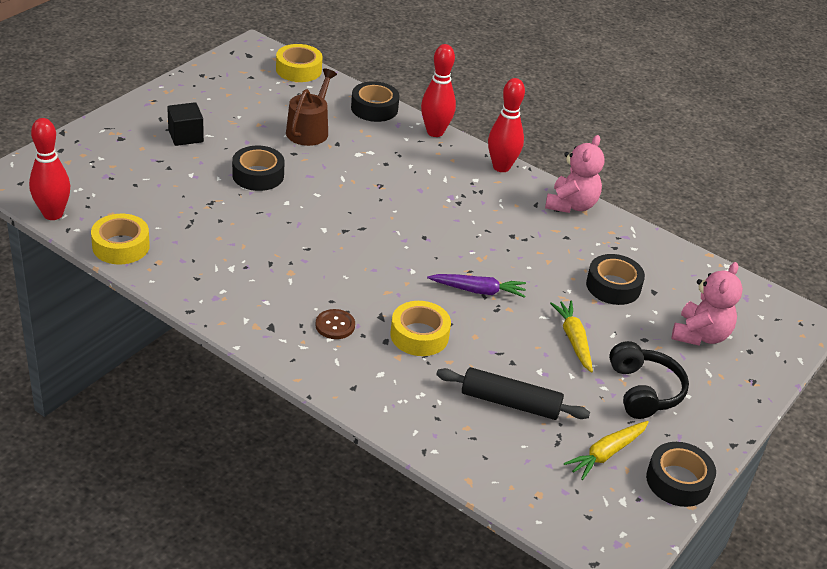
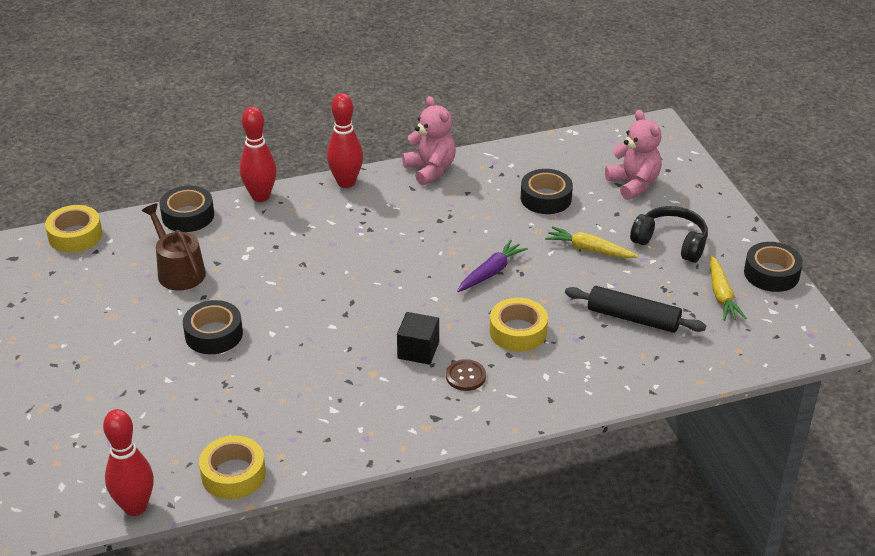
camera: 50 degrees left, 0 degrees up
black cube [167,102,204,146] -> black cube moved to [397,312,439,365]
black rolling pin [436,367,590,420] -> black rolling pin turned 60 degrees clockwise [565,286,706,333]

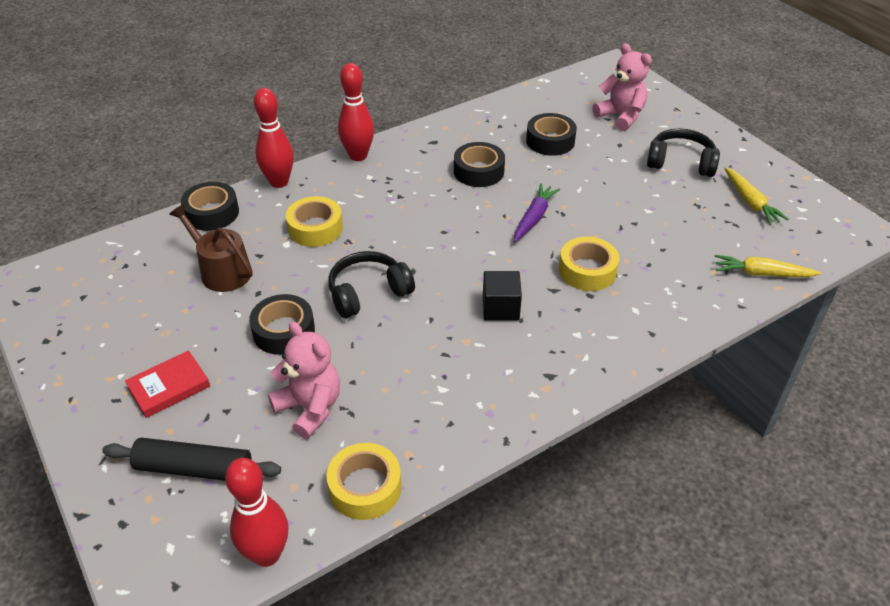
camera: 15 degrees left, 5 degrees up
yellow tape [45,205,102,253] -> yellow tape moved to [286,196,343,247]
pink teddy bear [402,96,456,186] -> pink teddy bear moved to [268,321,340,439]
brown button [446,359,486,391] -> none
yellow carrot [545,226,639,258] -> yellow carrot moved to [715,255,821,277]
black rolling pin [565,286,706,333] -> black rolling pin moved to [102,438,281,481]
black tape [744,242,803,292] -> black tape moved to [454,142,505,187]
none -> red book [125,350,210,418]
none -> black headphones [328,251,415,318]

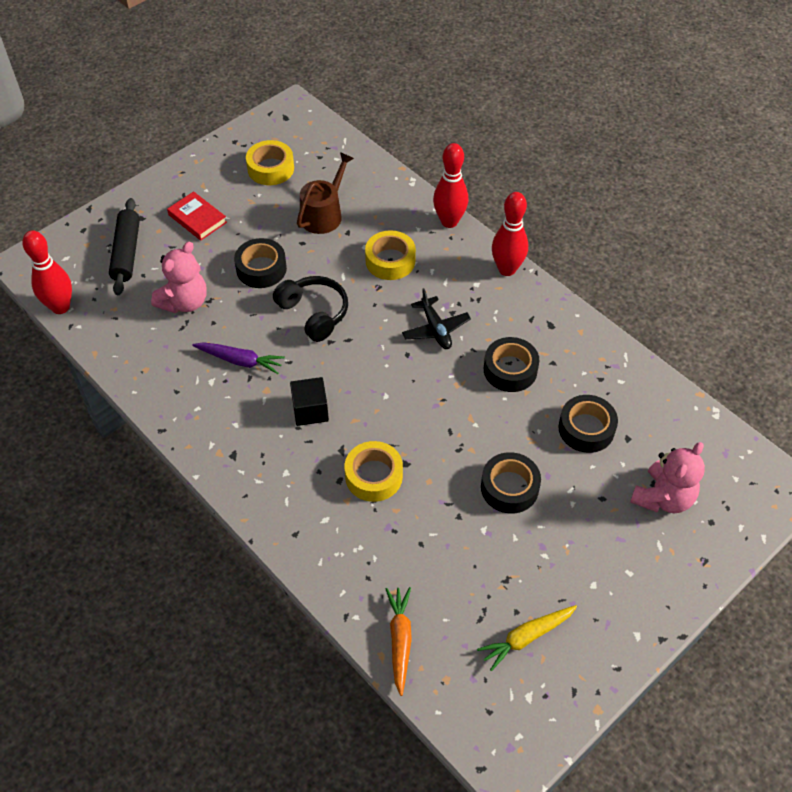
camera: 80 degrees right, 10 degrees up
black tape [181,182,239,231] -> black tape moved to [481,452,541,513]
yellow tape [326,443,402,520] -> yellow tape moved to [246,140,294,185]
purple carrot [514,183,560,242] -> purple carrot moved to [192,342,285,374]
black headphones [647,128,720,177] -> none
yellow carrot [715,255,821,277] -> orange carrot [386,587,412,696]
none -> black plane [402,288,471,349]

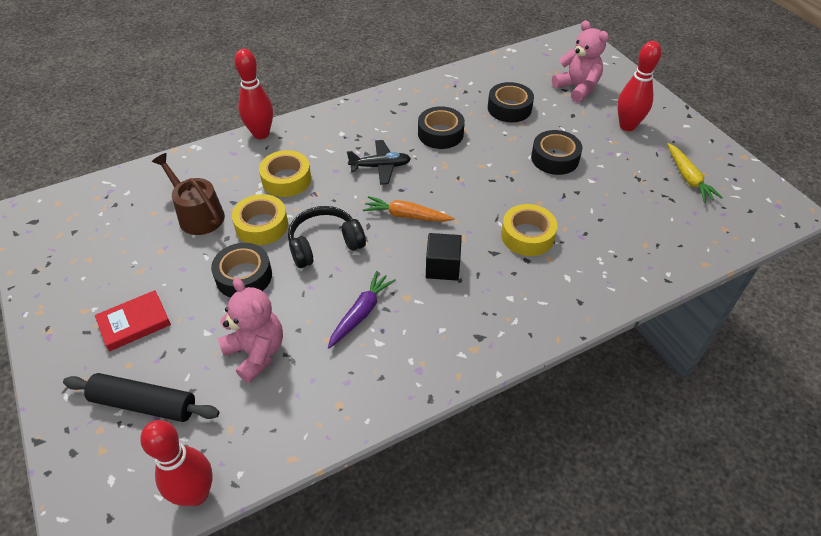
camera: 75 degrees left, 5 degrees down
yellow tape [246,140,294,185] -> yellow tape moved to [232,194,288,245]
orange carrot [386,587,412,696] -> orange carrot moved to [363,196,454,222]
red bowling pin [492,192,528,276] -> red bowling pin moved to [617,41,661,131]

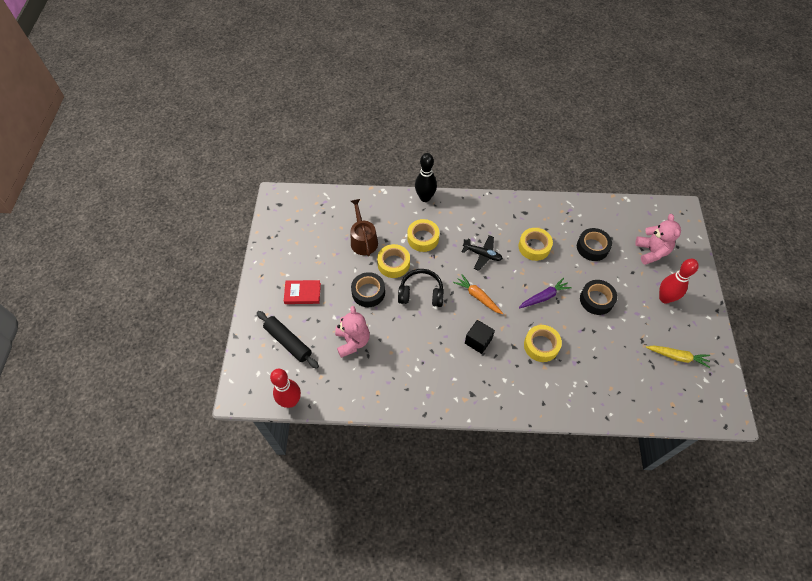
camera: 30 degrees right, 10 degrees up
red bowling pin [235,49,273,139] -> black bowling pin [415,153,437,202]
purple carrot [328,271,396,349] -> purple carrot moved to [519,278,572,309]
black tape [418,106,465,149] -> yellow tape [519,228,553,261]
yellow carrot [667,143,723,202] -> yellow carrot turned 90 degrees counterclockwise [646,345,710,368]

